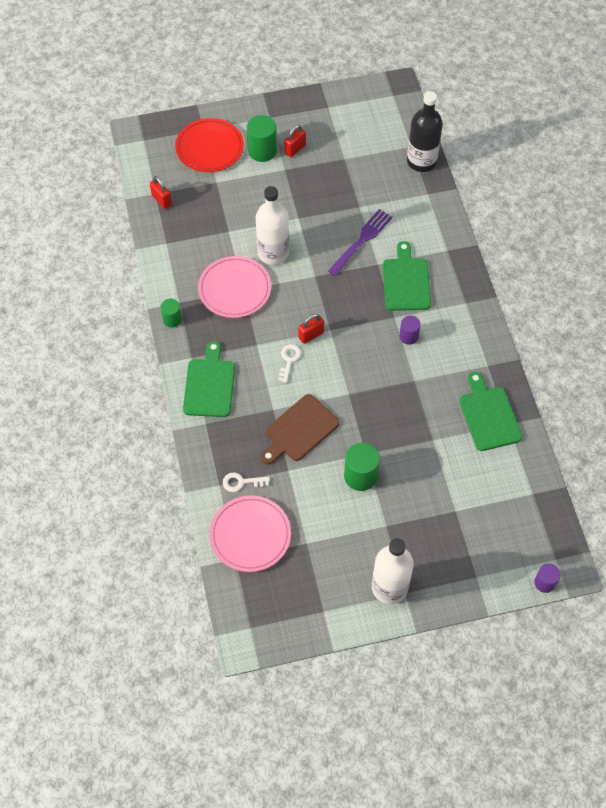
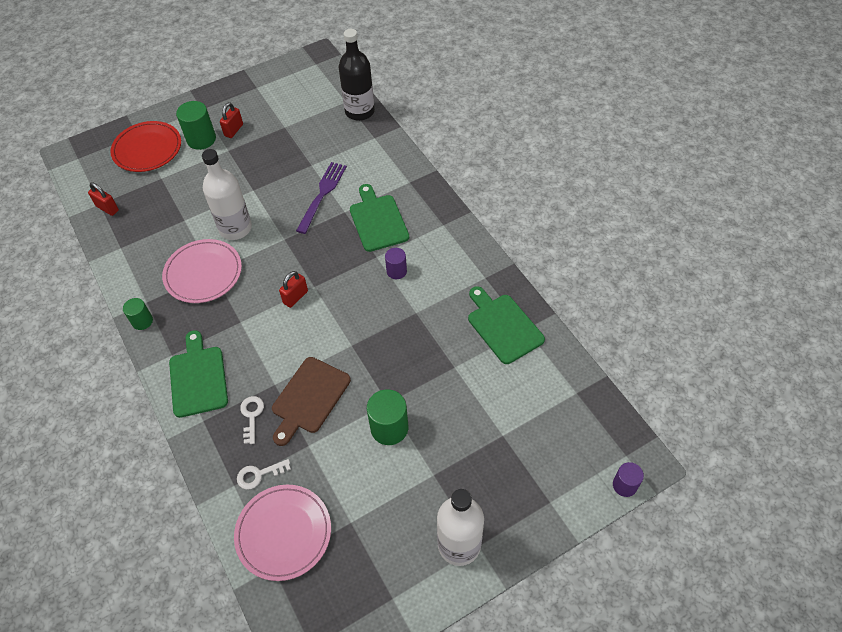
camera: 15 degrees left, 5 degrees down
white key [278,344,301,383] -> white key moved to [240,396,264,444]

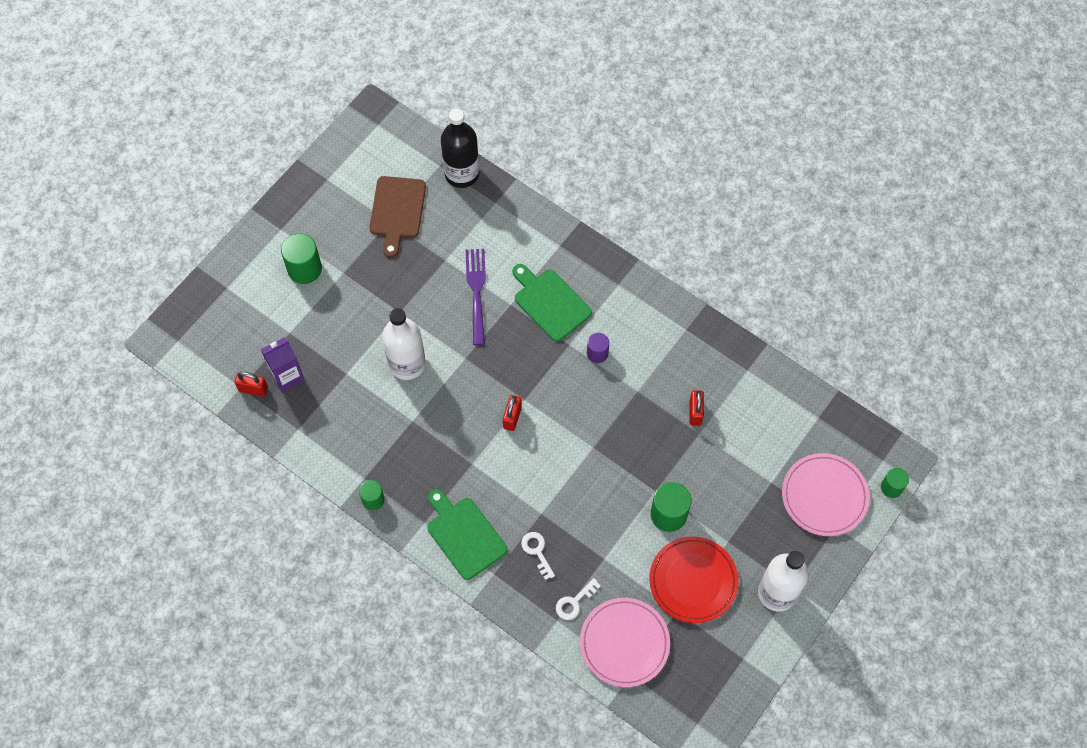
camera: 25 degrees left, 10 degrees up
red plate [110,121,181,172] -> red plate moved to [649,536,739,623]
pink plate [162,239,242,303] -> pink plate moved to [782,453,869,536]
red padlock [220,102,243,138] -> red padlock moved to [690,390,704,426]
brown cutting board [272,357,351,446] -> brown cutting board moved to [369,176,426,258]
green cutting board [468,286,545,364] -> none
purple cylinder [613,462,644,497] -> green cylinder [881,468,909,498]
none -> purple carton [261,337,304,392]

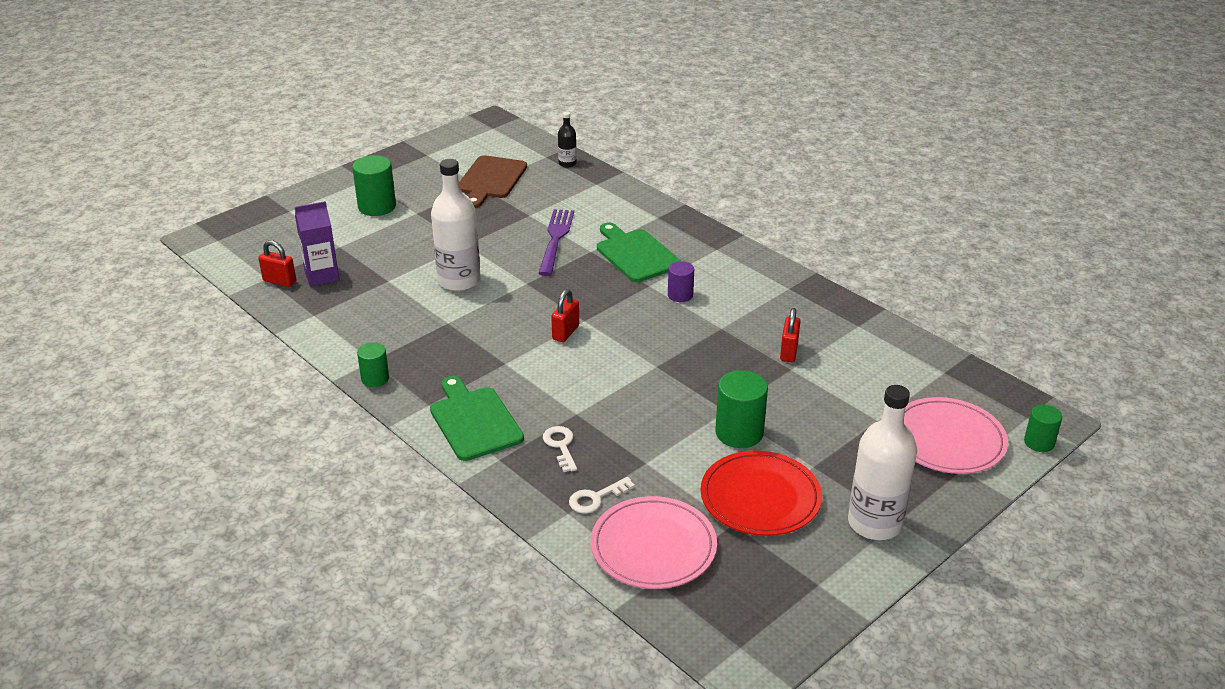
camera: 10 degrees right, 30 degrees down
black bottle [441,108,480,188] -> black bottle [558,112,577,167], size x0.48

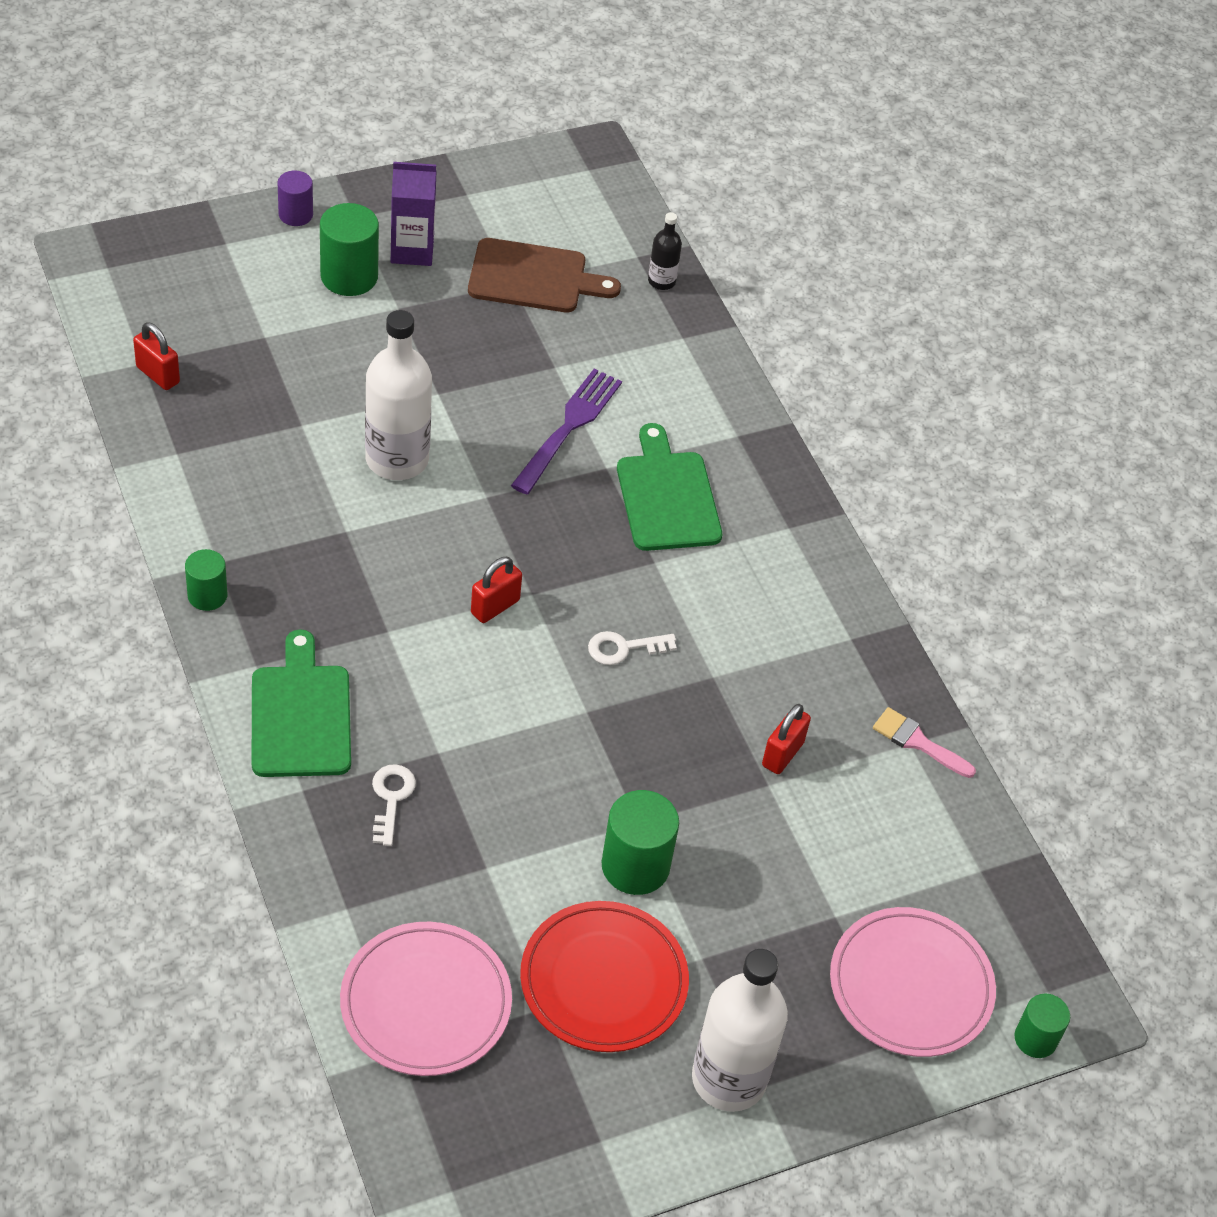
camera: 15 degrees right, 15 degrees up
purple carton [295,201,339,286] -> purple carton moved to [391,162,437,266]
brown cutting board [459,155,527,208] -> brown cutting board turned 120 degrees counterclockwise [468,238,621,312]
white key [569,477,635,514] -> white key moved to [588,631,677,665]
purple cylinder [668,261,694,302] -> purple cylinder moved to [277,171,313,226]
none -> pink brush [873,707,976,778]

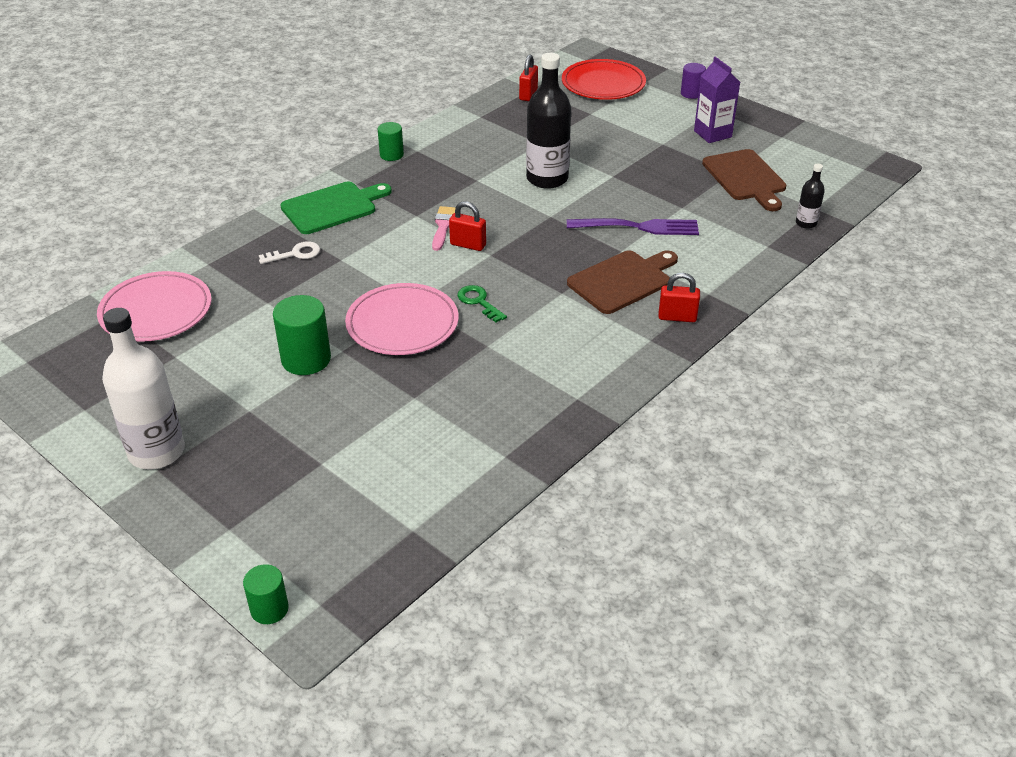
camera: 70 degrees right, 10 degrees down
green cylinder [320,203,379,296] -> none
white bottle [365,310,432,480] -> black bottle [526,53,571,189]
red plate [520,901,689,1052] -> red plate moved to [562,59,646,100]
white key [588,631,677,665] -> green key [458,285,507,322]
green cutting board [617,423,722,551] -> brown cutting board [567,250,678,314]
red padlock [762,704,811,774] -> red padlock moved to [658,273,700,322]
pink plate [830,907,996,1057] -> pink plate moved to [345,283,458,355]
pink brush [873,707,976,778] -> pink brush moved to [432,206,456,251]

